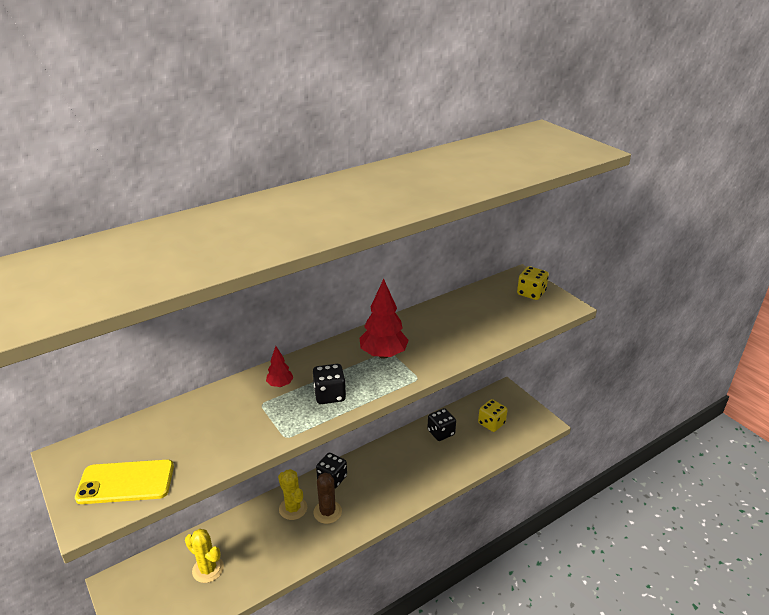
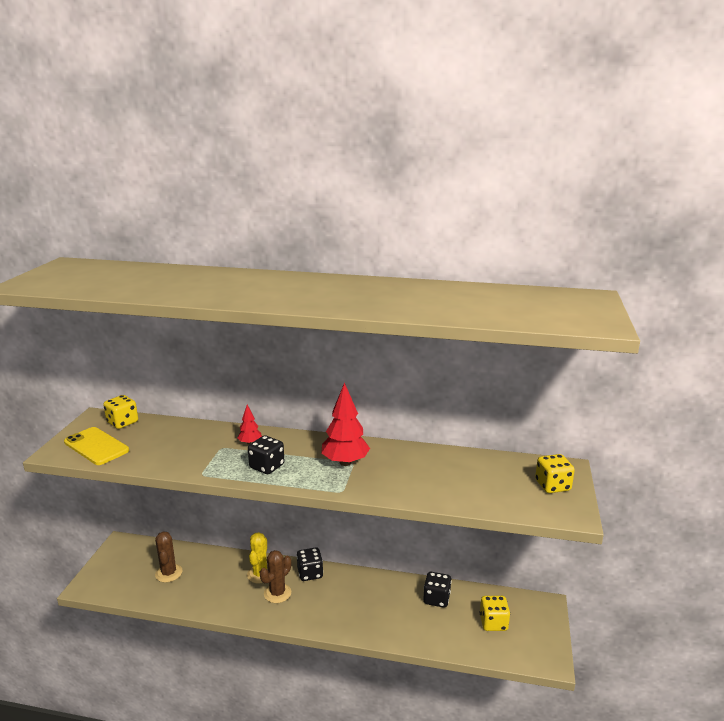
camera: 45 degrees right, 10 degrees down
yellow cactus [185,529,224,583] -> brown cactus [155,531,182,583]
none -> yellow dice [103,395,138,429]

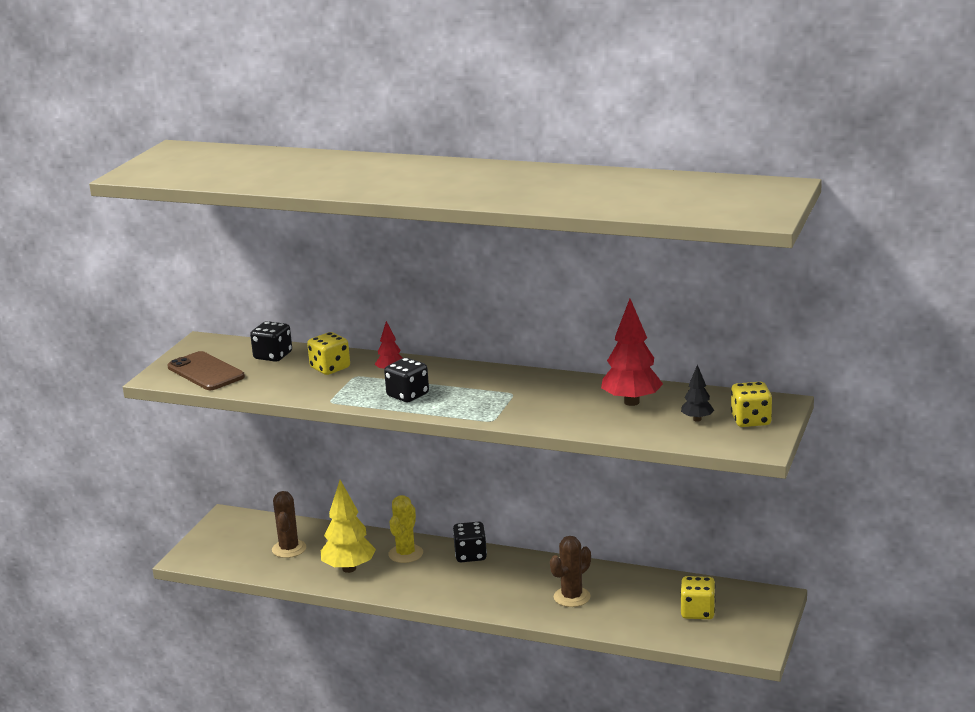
camera: 10 degrees right, 0 degrees up
yellow phone [64,427,129,465] -> brown phone [167,351,245,390]
yellow dice [103,395,138,429] -> yellow dice moved to [307,332,350,375]
brown cactus [260,550,291,603] -> brown cactus moved to [550,536,591,607]
red tree [321,382,370,466] -> red tree moved to [601,299,663,406]
black dice [423,572,451,608] -> black dice moved to [250,321,292,362]
none -> yellow tree [321,480,376,573]
none -> black tree [681,364,714,422]

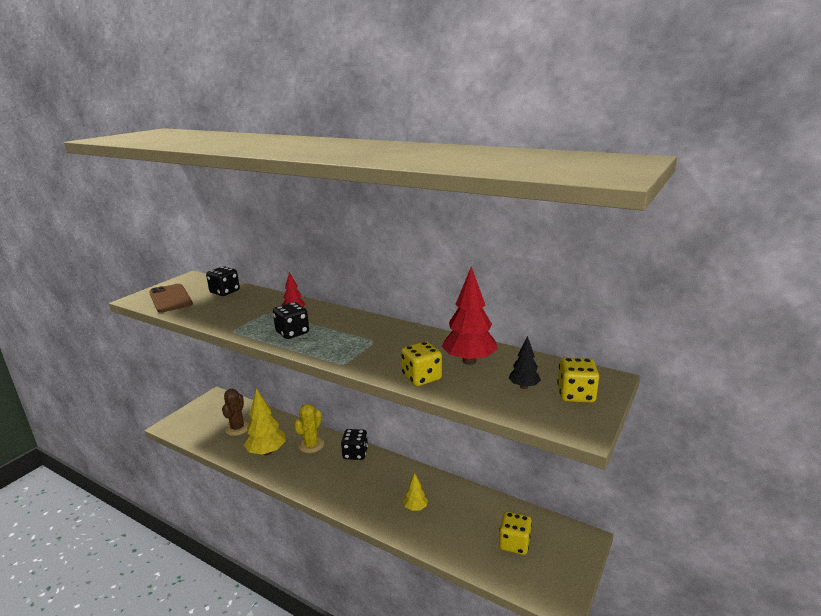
camera: 10 degrees right, 0 degrees up
yellow dice [307,332,350,375] -> yellow dice moved to [401,341,442,386]
brown cactus [550,536,591,607] -> yellow tree [403,473,428,511]

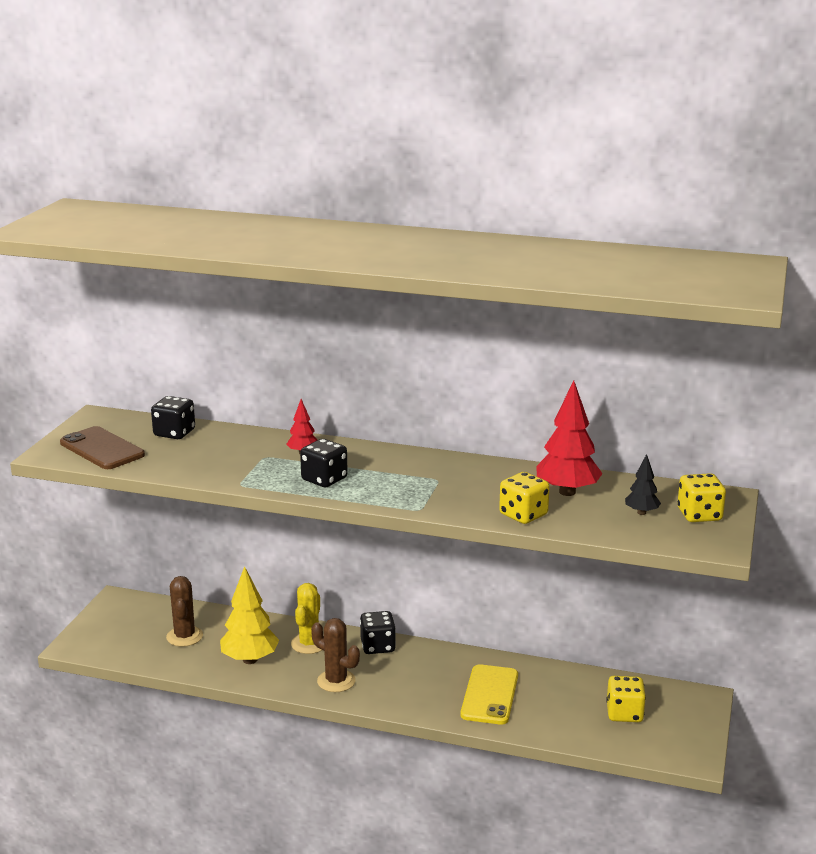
camera: 15 degrees left, 0 degrees up
yellow tree [403,473,428,511] -> yellow phone [461,664,518,725]
none -> brown cactus [311,618,360,692]

